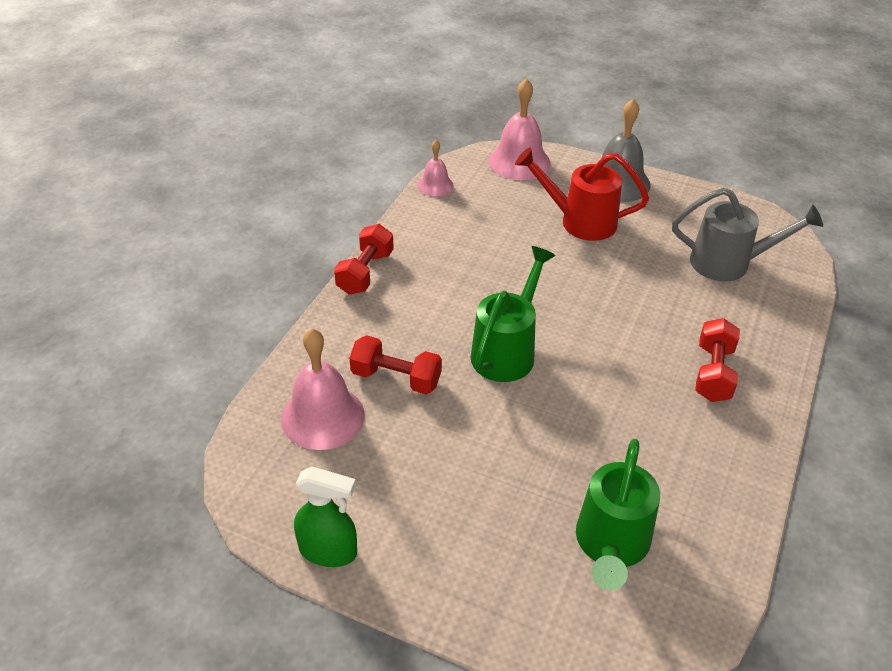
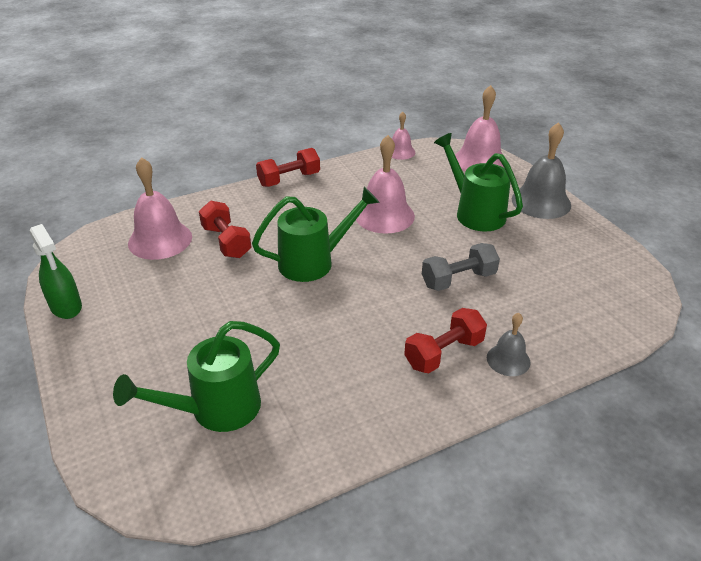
camera: 40 degrees right, 5 degrees down
red watering can [515,147,649,241] -> green watering can [434,133,523,231]
grey watering can [672,188,823,281] -> none
none -> pink bell [356,135,415,234]
none -> grey dumbbell [422,243,500,291]
none -> grey bell [487,313,531,376]

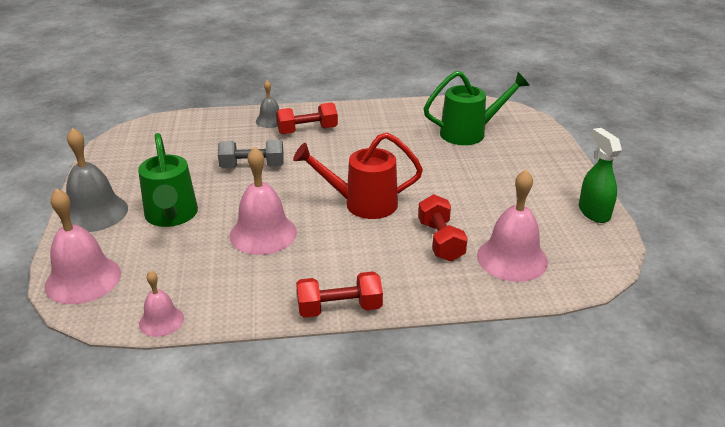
camera: 160 degrees left, 5 degrees down
green watering can [252,187,380,282] -> red watering can [293,132,423,219]

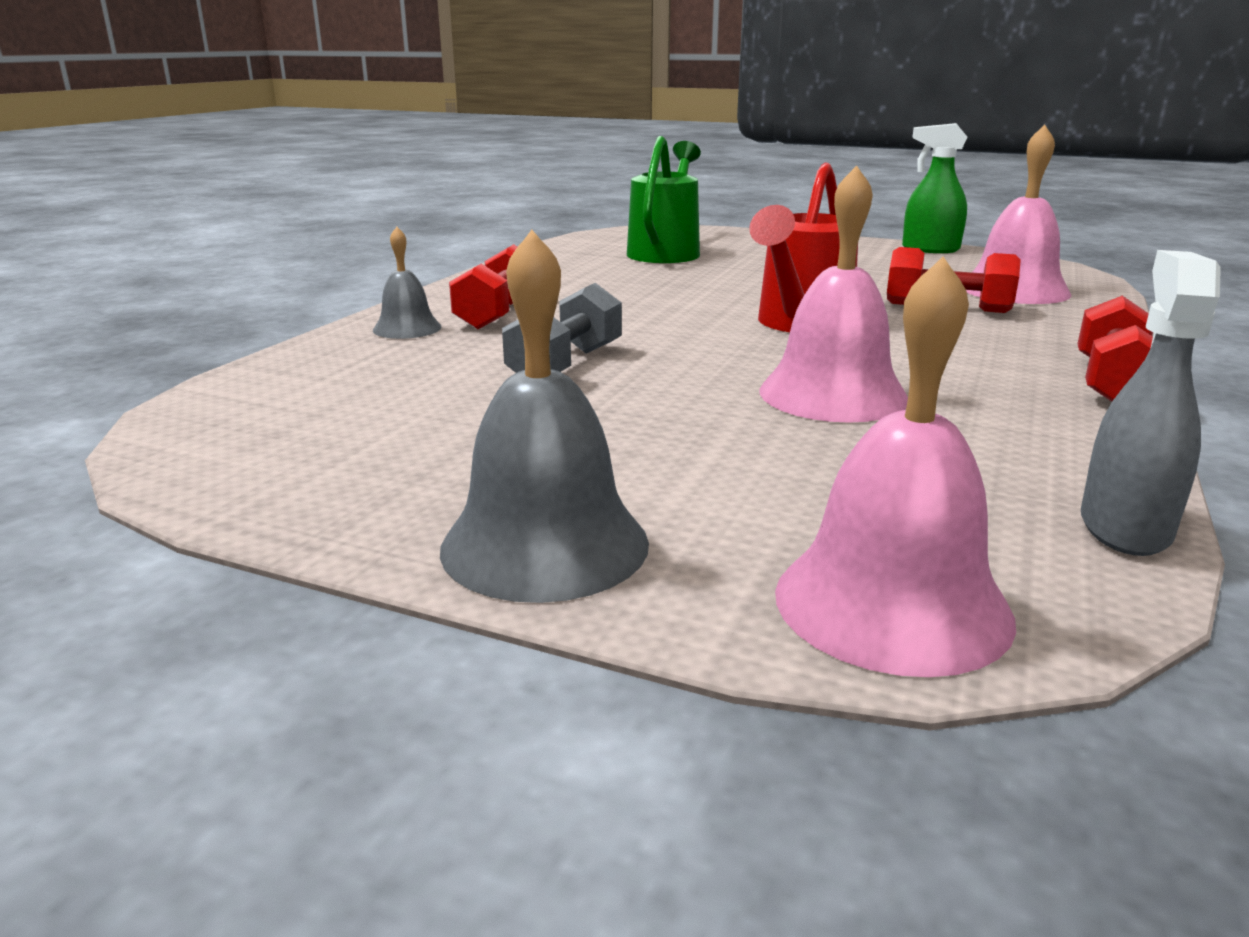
camera: 60 degrees left, 10 degrees down
green watering can [138,133,198,227] -> none
pink bell [139,271,184,337] -> grey spray bottle [1081,250,1221,556]

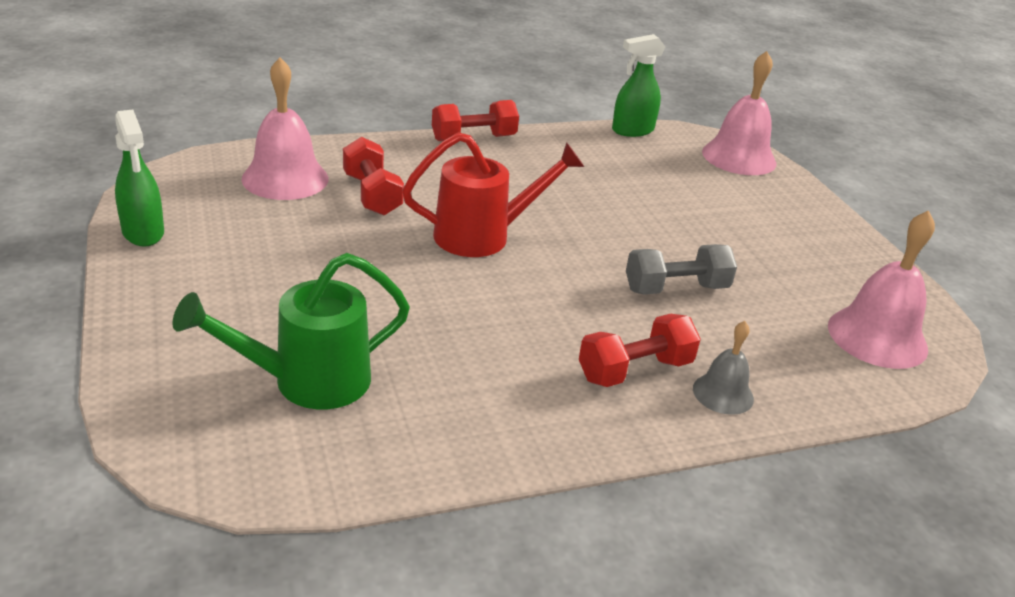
camera: 135 degrees left, 10 degrees up
grey bell [440,230,649,603] -> none
pink bell [759,165,908,423] -> pink bell moved to [828,210,935,369]
grey spray bottle [1081,250,1221,556] -> green spray bottle [612,34,665,137]

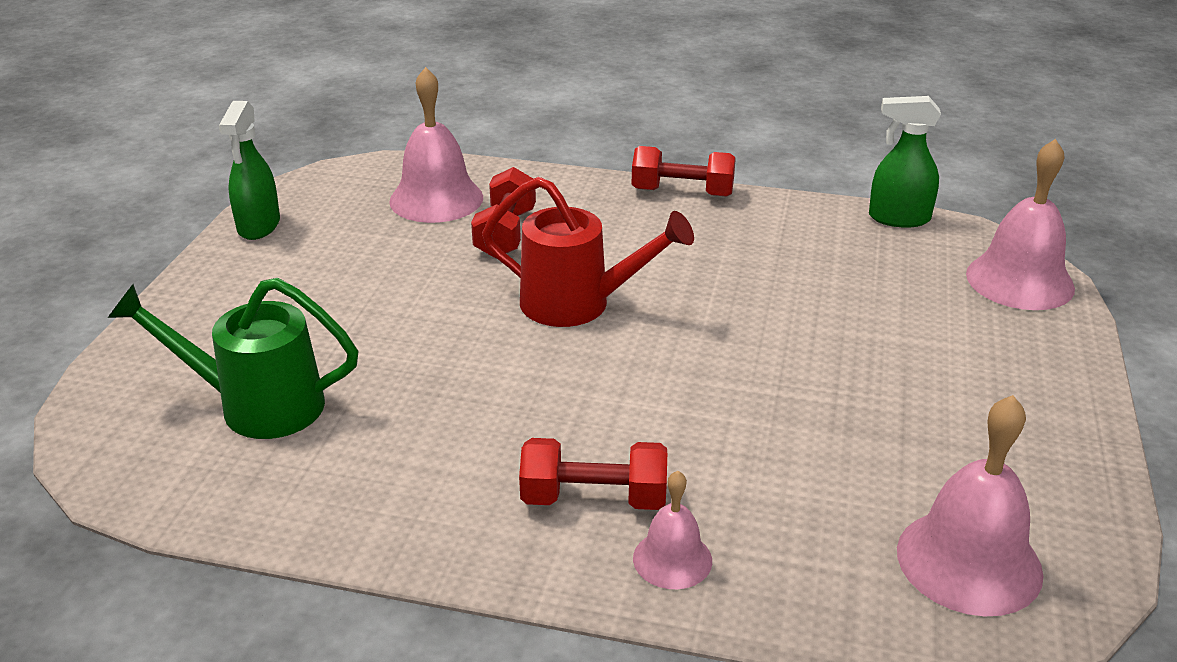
camera: 35 degrees right, 0 degrees up
grey dumbbell [626,244,737,295] -> none
grey bell [693,321,754,415] -> pink bell [633,471,712,589]

